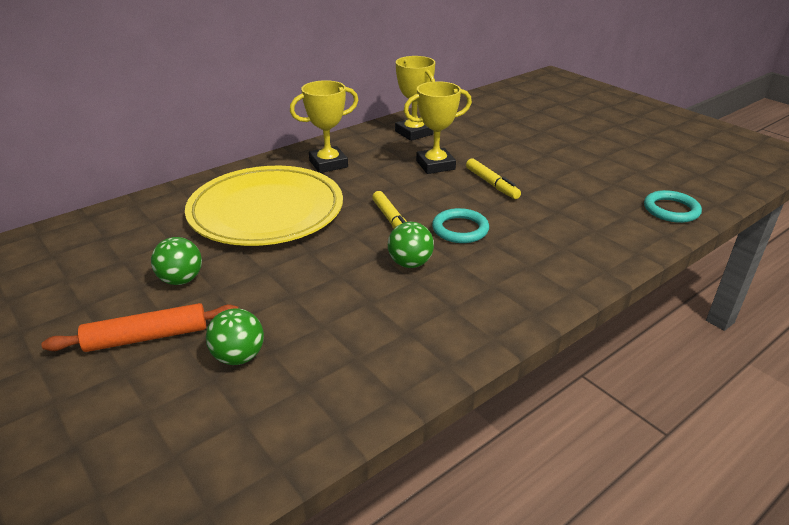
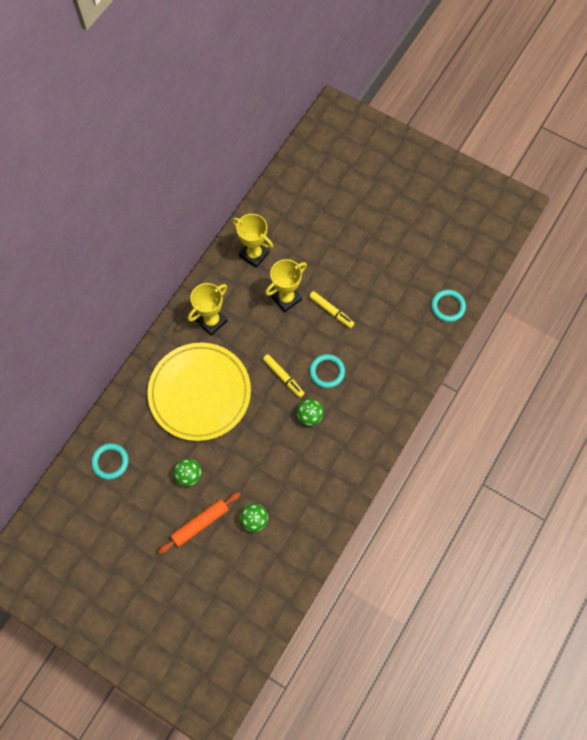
camera: 20 degrees left, 35 degrees up
none -> turquoise ring [91,443,129,480]

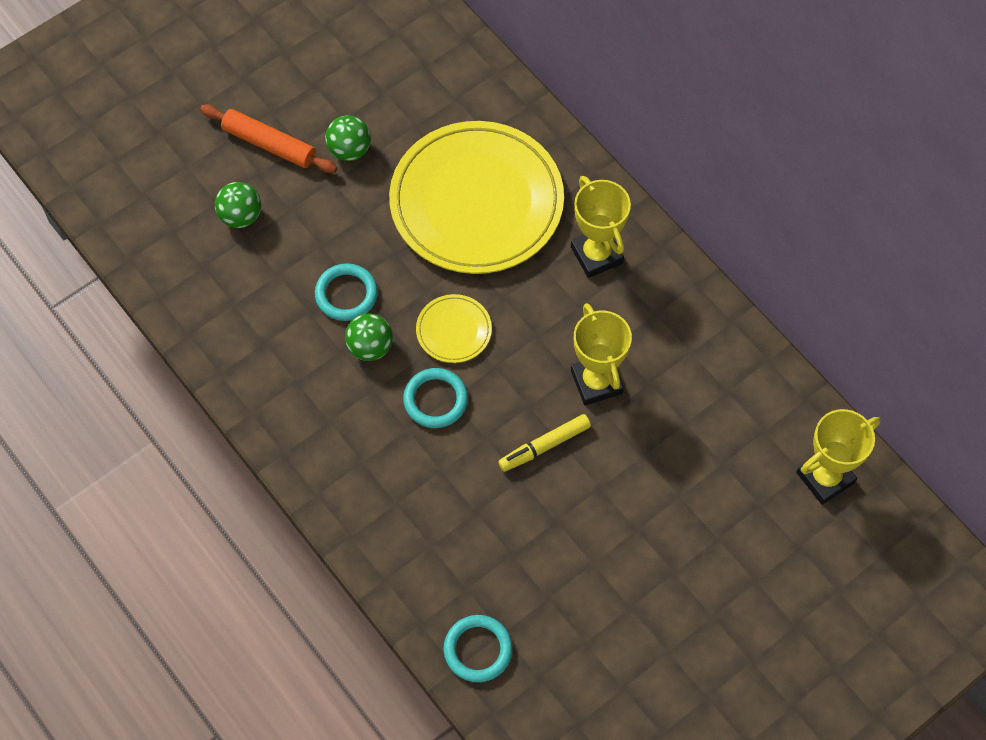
camera: 110 degrees right, 5 degrees down
turquoise ring [91,443,129,480] -> turquoise ring moved to [315,263,378,321]
orange rolling pin [158,492,241,554] -> orange rolling pin turned 45 degrees counterclockwise [200,104,337,173]
yellow trophy [232,214,273,268] -> yellow trophy moved to [796,409,881,505]
yellow marker [263,354,305,398] -> yellow plate [416,294,492,363]

